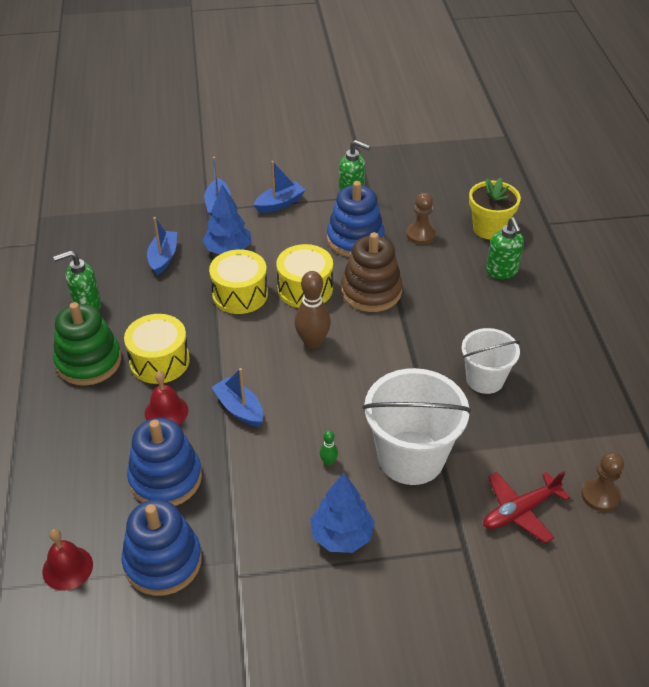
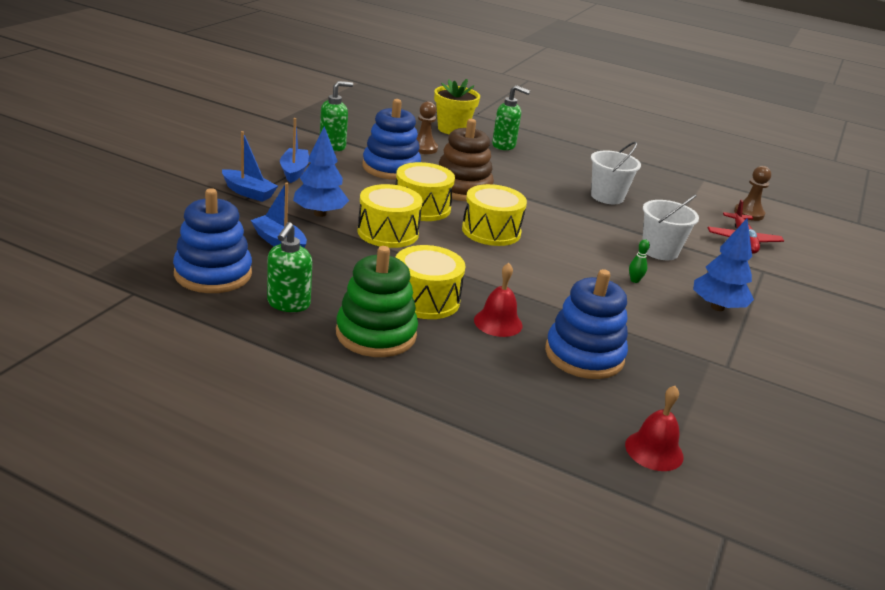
camera: 60 degrees left, 15 degrees down
blue stacking toy [122,499,202,596] -> blue stacking toy moved to [173,188,252,293]
blue boat [211,368,264,427] -> none
brown bowling pin [295,271,331,349] -> yellow drum [462,184,527,246]
white bucket [362,368,471,485] -> white bucket [642,195,699,260], size x0.61

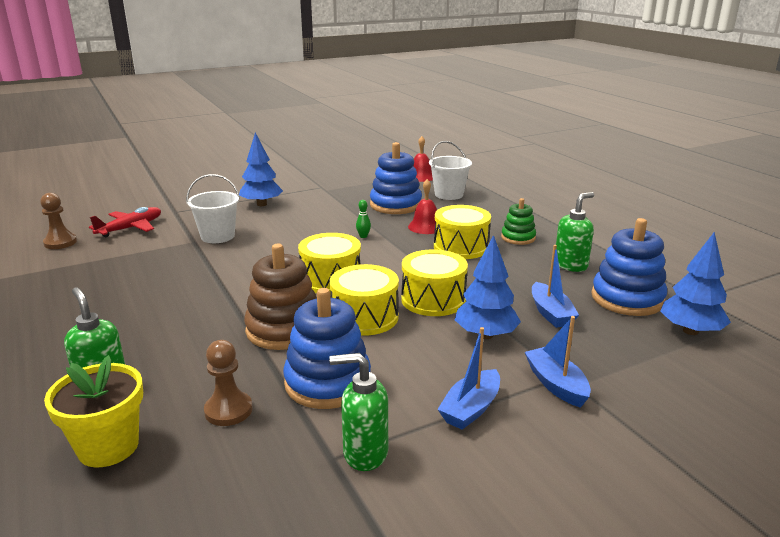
camera: 140 degrees left, 5 degrees down
green stacking toy [336,246,418,357] -> green stacking toy [501,198,536,245], size x0.58
white bucket [591,142,641,204] -> white bucket moved to [429,141,472,200]
green bowling pin [629,239,650,283] -> green bowling pin moved to [356,200,371,238]
none -> blue tree [660,232,731,335]

